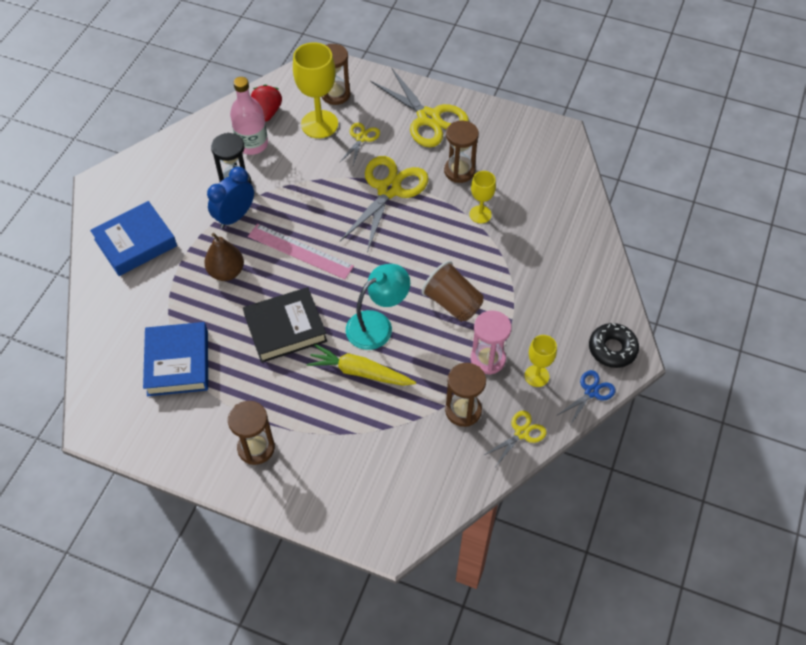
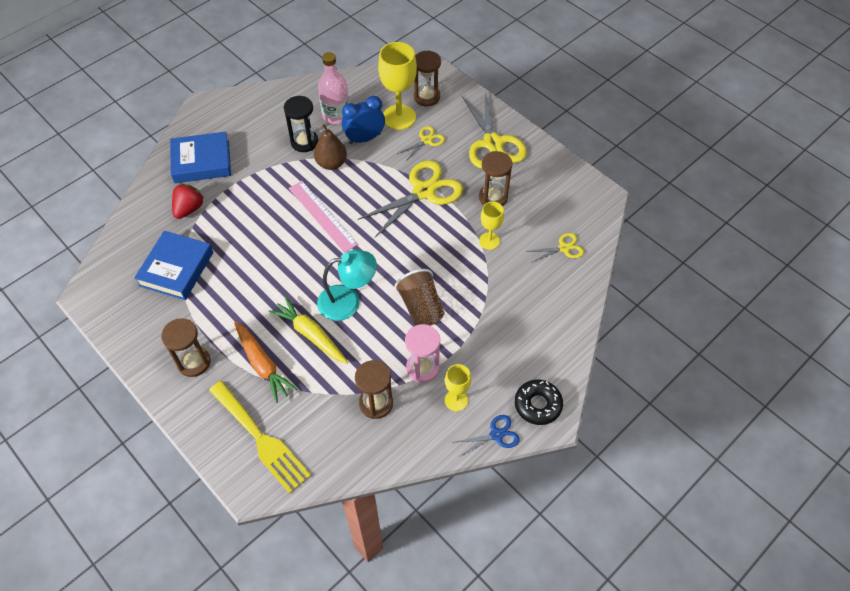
camera: 25 degrees right, 0 degrees up
brown pear [204,233,244,281] -> brown pear moved to [314,124,347,170]
blue clock [207,167,254,229] -> blue clock moved to [342,96,385,144]
black book [243,287,327,363] -> none
red strawberry [251,85,282,122] -> red strawberry moved to [172,184,204,219]
yellow scissors [484,411,547,466] -> yellow scissors moved to [530,233,584,263]
none -> yellow fork [209,381,311,494]
none -> orange carrot [234,322,297,403]

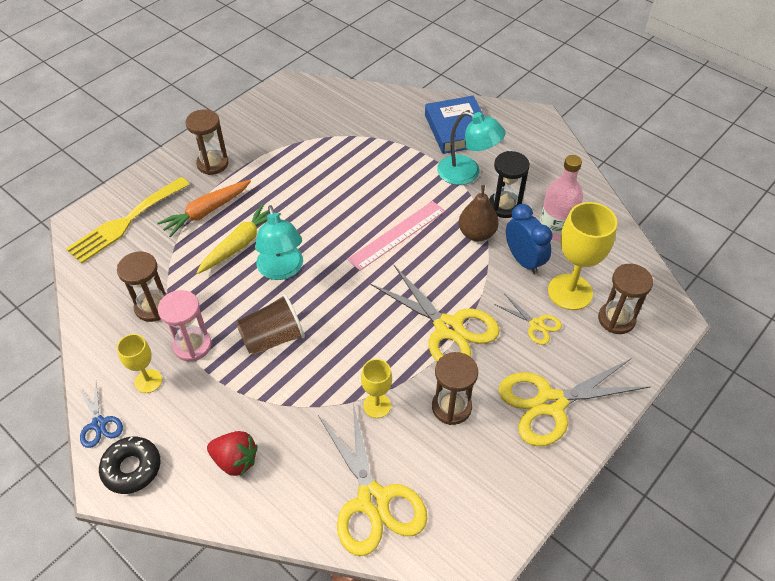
camera: 85 degrees right, 5 degrees down
blue book [134,231,213,300] -> none
red strawberry [172,184,204,219] -> red strawberry moved to [207,431,258,476]
yellow scissors [530,233,584,263] -> yellow scissors [318,403,428,556], size x2.02
none -> turquoise lamp [437,111,506,185]

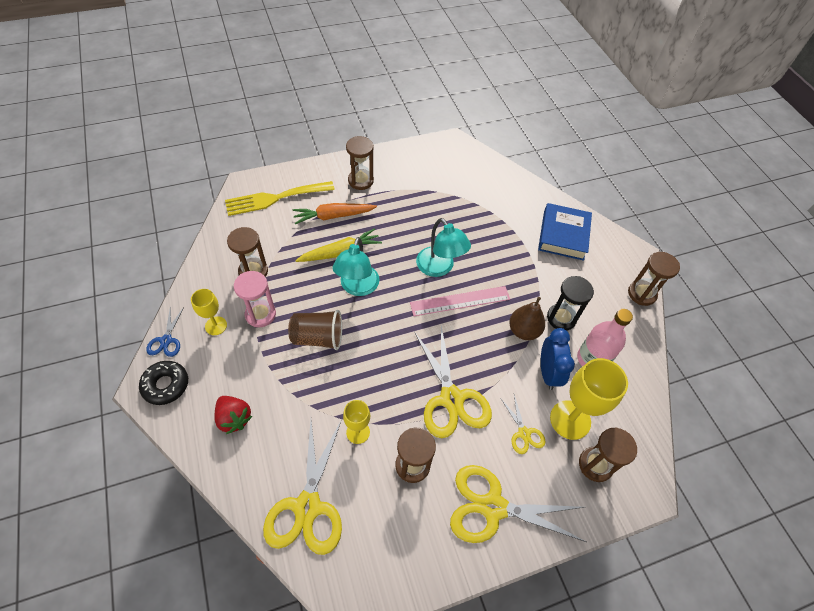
camera: 25 degrees right, 5 degrees up
turquoise lamp [437,111,506,185] -> turquoise lamp moved to [416,218,471,277]
none -> brown hourglass [628,252,680,306]

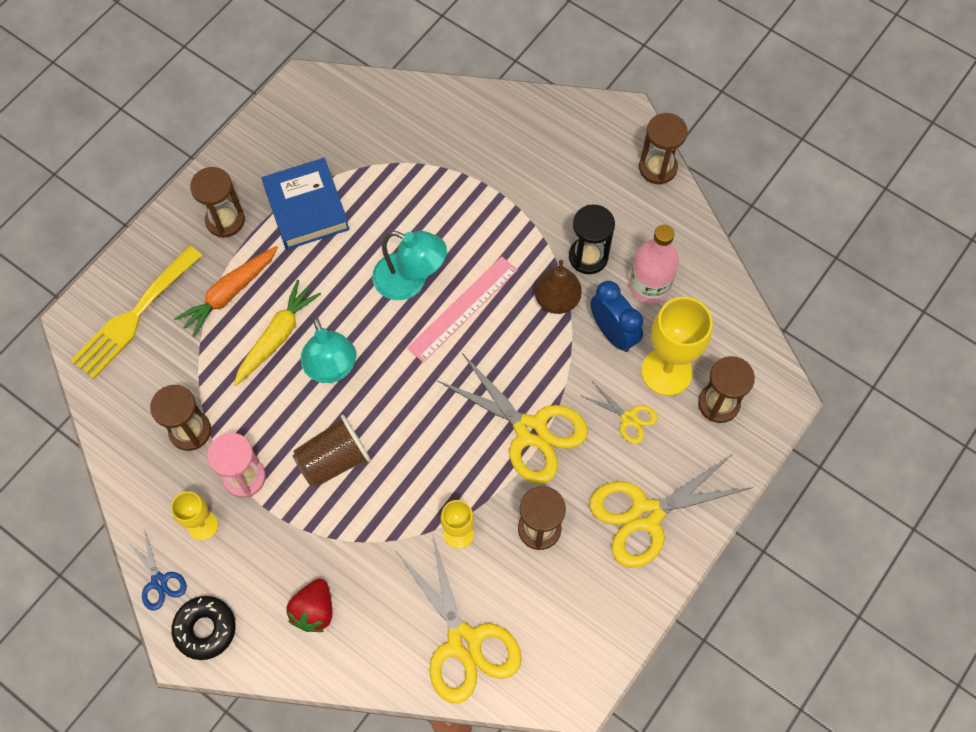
camera: 30 degrees left, 10 degrees up
red strawberry [214,396,252,434] -> red strawberry turned 90 degrees clockwise [286,579,332,632]
blue book [538,203,592,261] -> blue book moved to [262,158,350,250]

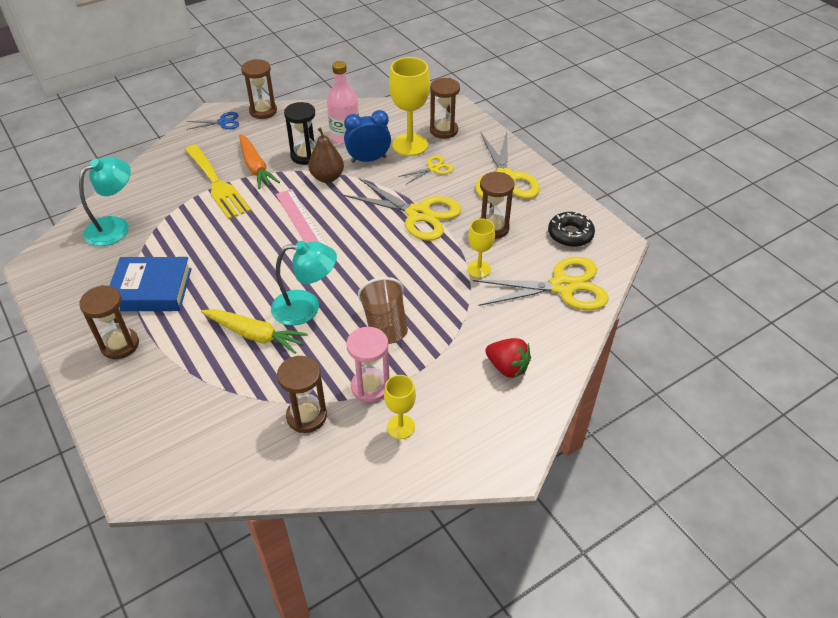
camera: 70 degrees left, 20 degrees down
yellow fork [70,245,203,379] -> yellow fork moved to [185,144,251,219]
blue scissors [128,529,187,611] -> blue scissors moved to [187,112,239,130]
black donut [172,596,236,660] -> black donut moved to [548,212,595,247]
orange carrot [174,246,278,337] -> orange carrot moved to [239,134,280,189]
yellow carrot [234,280,321,386] -> yellow carrot turned 150 degrees clockwise [201,309,308,354]
turquoise lamp [372,231,447,300] -> turquoise lamp moved to [79,157,131,246]
yellow scissors [437,353,588,484] -> yellow scissors turned 60 degrees clockwise [343,178,461,241]

